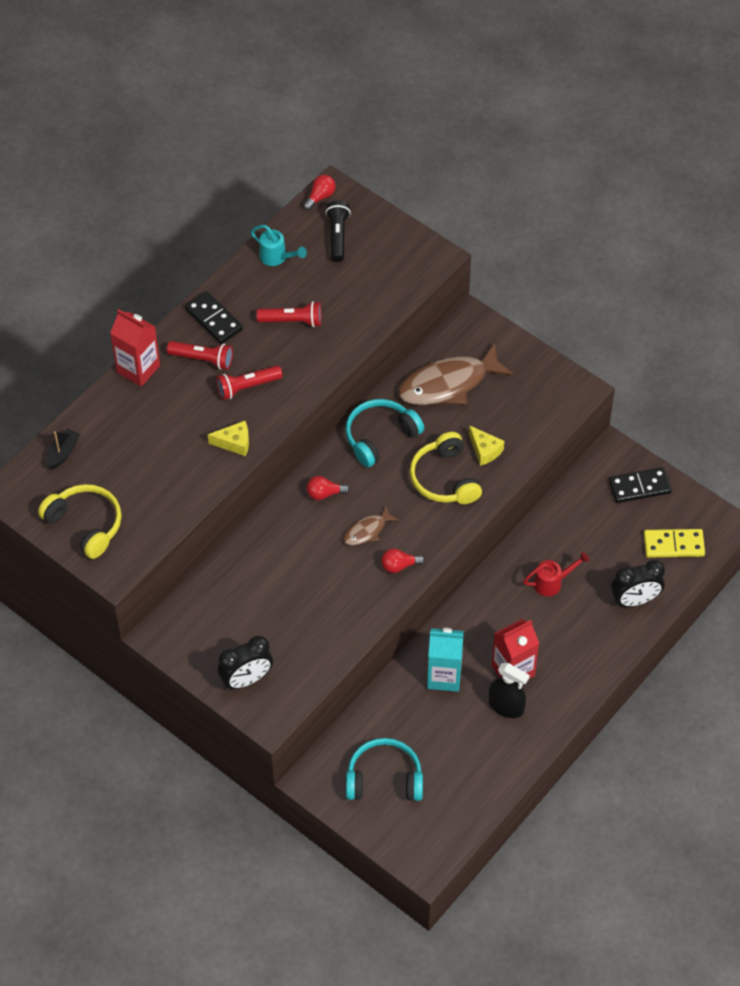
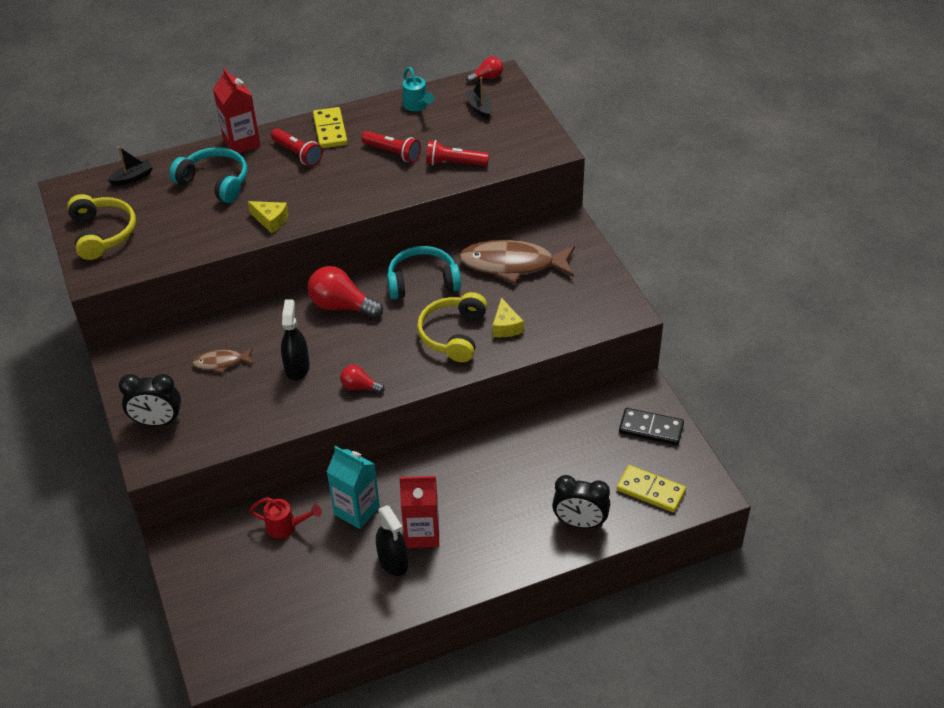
camera: 30 degrees right, 10 degrees down
black domino [185,291,243,344] -> yellow domino [313,107,348,148]
red flashlight [216,365,283,400] -> red flashlight moved to [426,140,489,166]
red light bulb [306,476,350,500] -> red light bulb [308,266,383,318], size x1.83
black flashlight [325,201,351,262] -> black boat [465,77,492,119]
brown fish [343,506,399,545] -> brown fish moved to [192,348,254,373]
turquoise headphones [346,738,423,801] -> turquoise headphones moved to [169,147,247,203]
red watering can [523,552,589,597] -> red watering can moved to [249,497,322,539]
none -> black spray bottle [281,299,310,381]

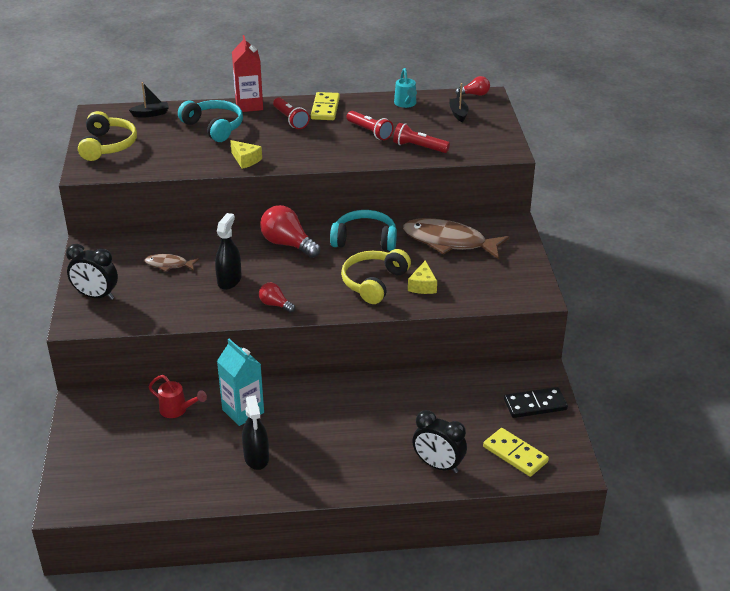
camera: 15 degrees right, 10 degrees down
red carton [399,476,439,548] -> none
black domino [619,408,684,445] -> black domino turned 45 degrees counterclockwise [504,387,568,418]

